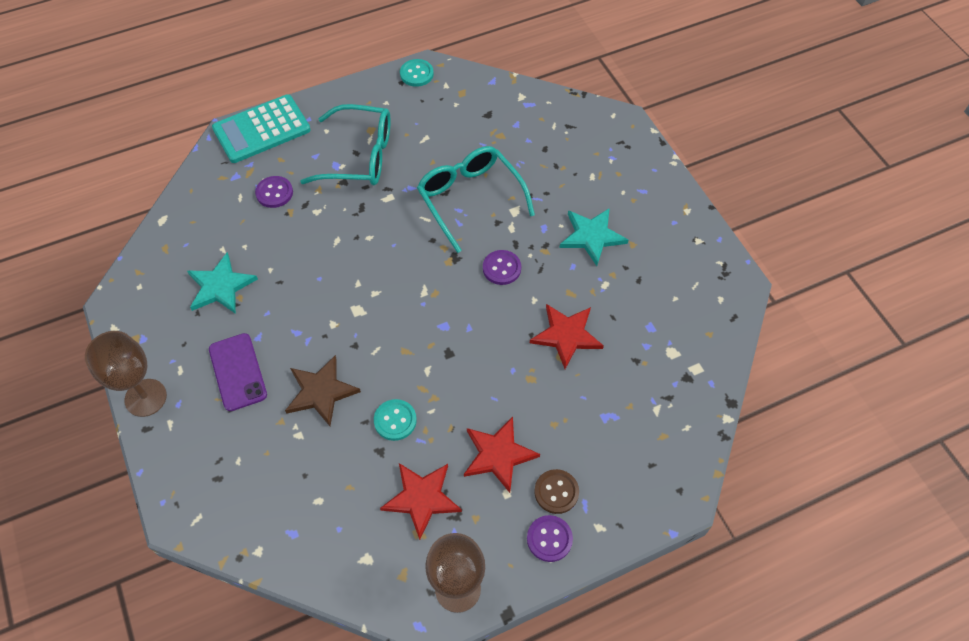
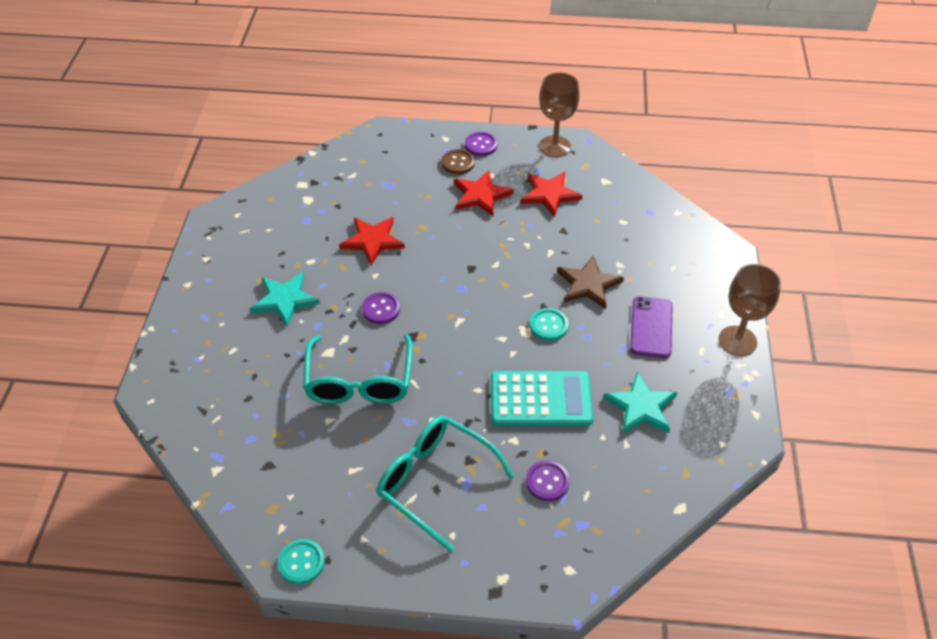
camera: 150 degrees left, 10 degrees down
turquoise calculator [212,94,311,163] -> turquoise calculator moved to [491,371,593,426]
turquoise button [374,399,417,441] -> turquoise button moved to [530,308,568,341]

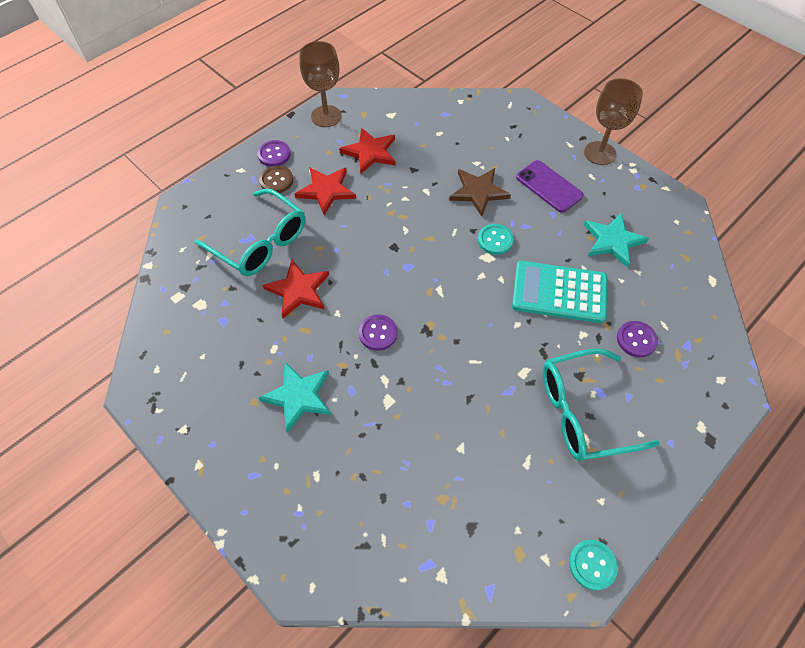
camera: 50 degrees left, 10 degrees up
turquoise glasses [303,334,413,404] -> turquoise glasses moved to [195,188,305,276]
turquoise calculator [491,371,593,426] -> turquoise calculator turned 120 degrees counterclockwise [512,261,607,323]

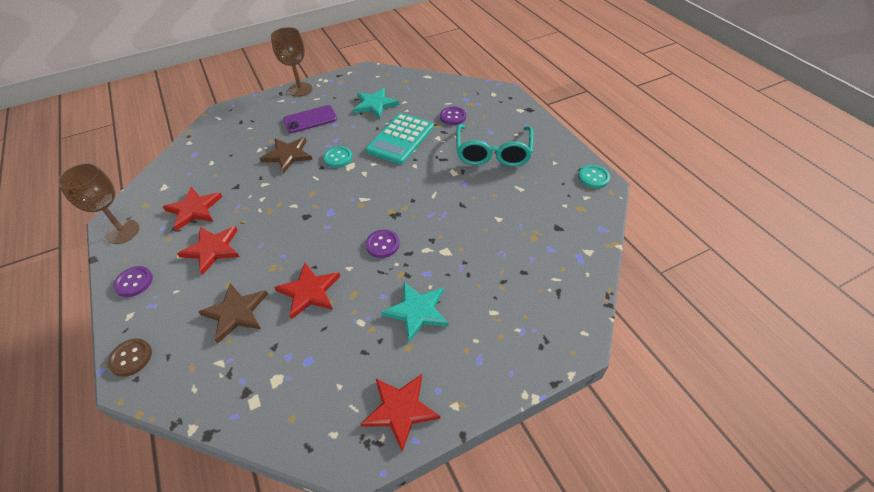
camera: 70 degrees left, 10 degrees down
turquoise glasses [195,188,305,276] -> brown star [198,283,268,343]
brown button [259,166,293,193] -> brown button moved to [107,338,152,377]
none -> red star [361,374,440,452]

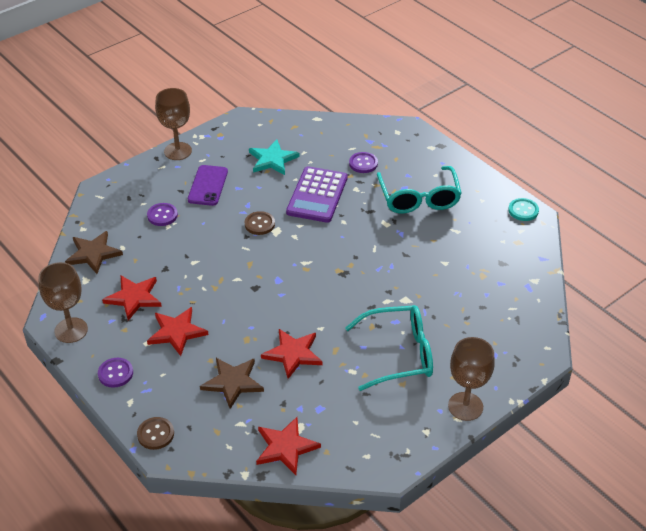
camera: 15 degrees left, 5 degrees down
brown star [260,137,312,173] -> brown star moved to [65,231,123,274]
purple phone [283,105,337,133] -> purple phone turned 45 degrees counterclockwise [188,165,228,206]
turquoise button [323,146,352,168] -> brown button [245,211,275,235]
red star [361,374,440,452] -> red star moved to [256,417,321,475]
turquoise calculator [366,113,434,164] -> purple calculator [286,166,348,223]
purple button [366,230,399,258] -> purple button moved to [147,203,178,226]
turquoise star [381,282,448,342] -> turquoise glasses [345,305,433,391]
none -> brown goblet [448,337,495,421]

